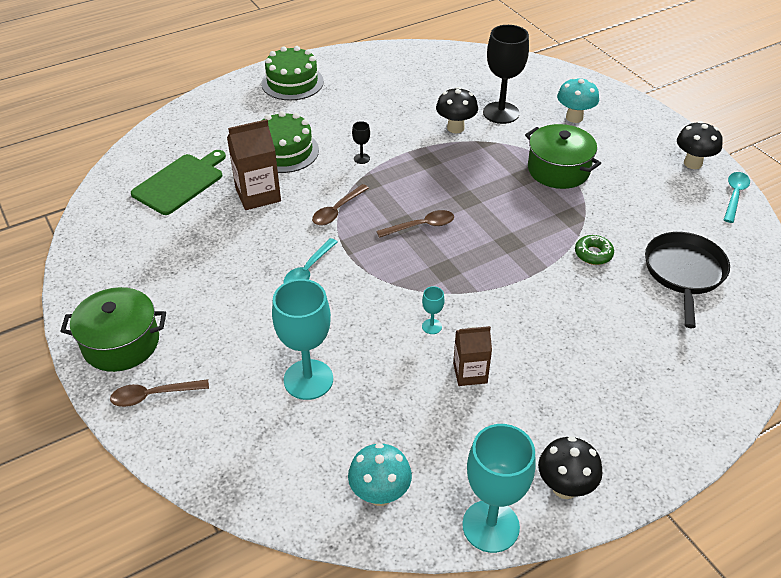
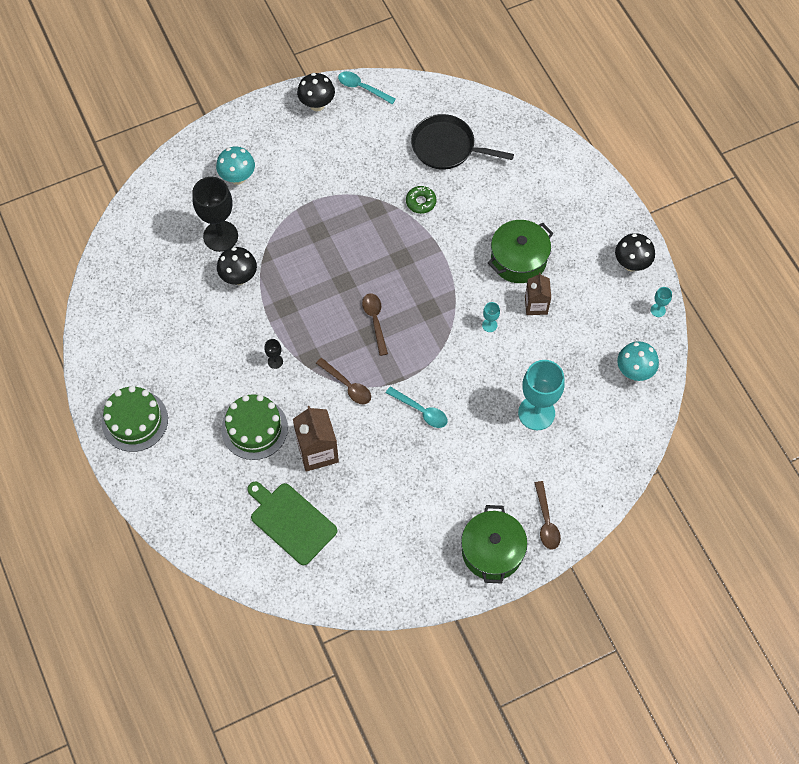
camera: 85 degrees left, 20 degrees up
turquoise goblet [462,424,536,553] -> turquoise goblet [651,287,672,317], size x0.43
green pot [525,124,601,189] -> green pot moved to [488,220,554,283]

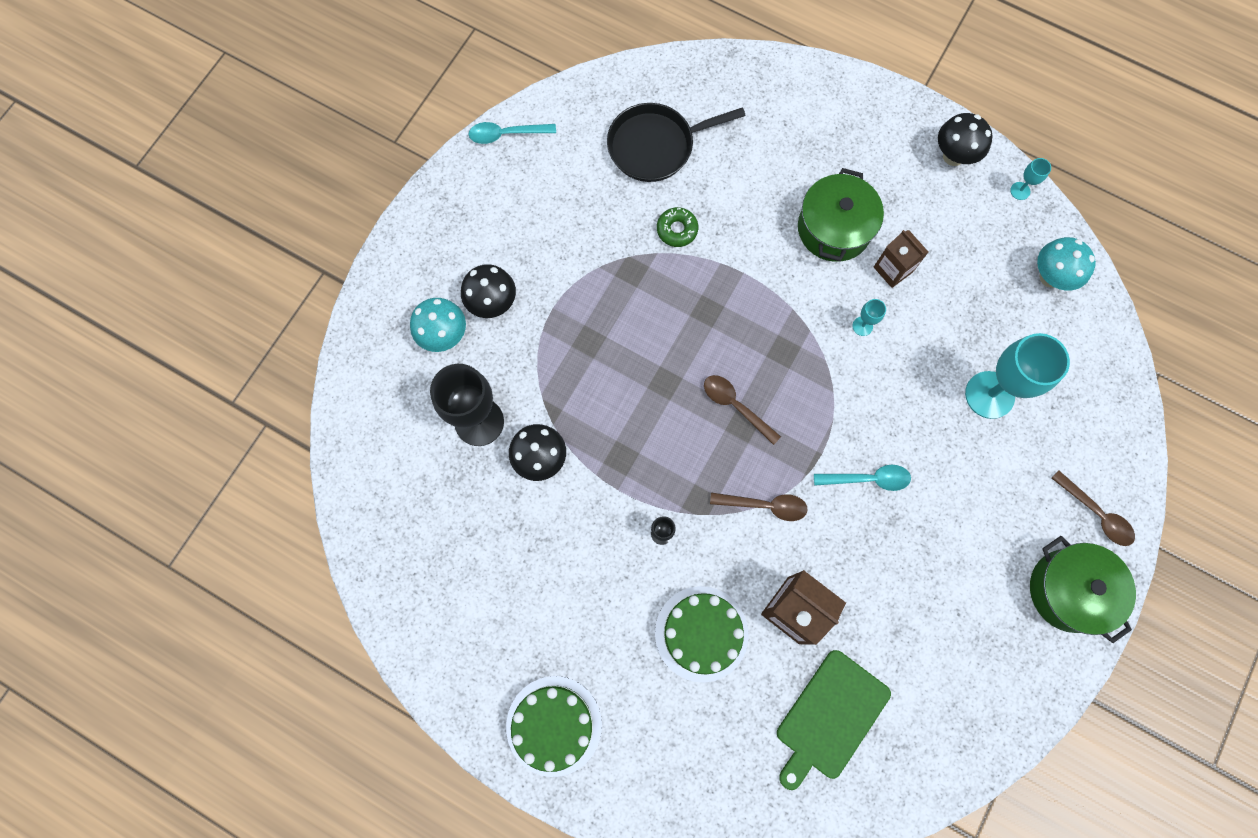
camera: 35 degrees left, 10 degrees up
green cutting board [247,482,337,565] -> green cutting board turned 60 degrees counterclockwise [777,650,891,790]
black mushroom [297,73,335,111] -> black mushroom moved to [461,264,516,318]

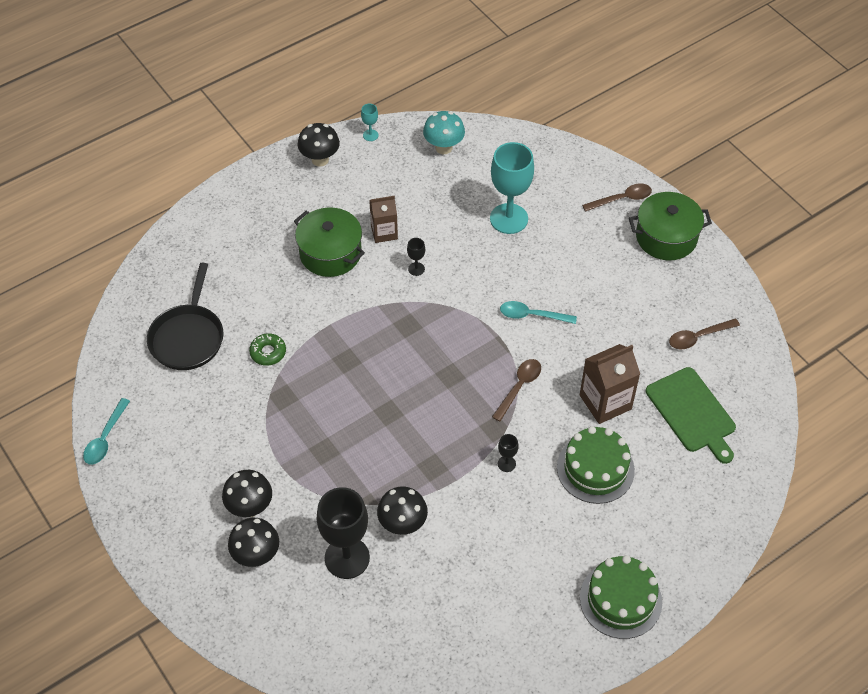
camera: 65 degrees left, 20 degrees down
turquoise mushroom [410,298,466,352] -> black mushroom [228,518,279,567]
brown spoon [704,375,781,445] -> brown spoon moved to [669,318,740,349]
turquoise spoon [814,465,911,491] -> turquoise spoon turned 105 degrees counterclockwise [500,301,577,324]
turquoise goblet [852,299,886,336] -> black goblet [407,238,425,276]

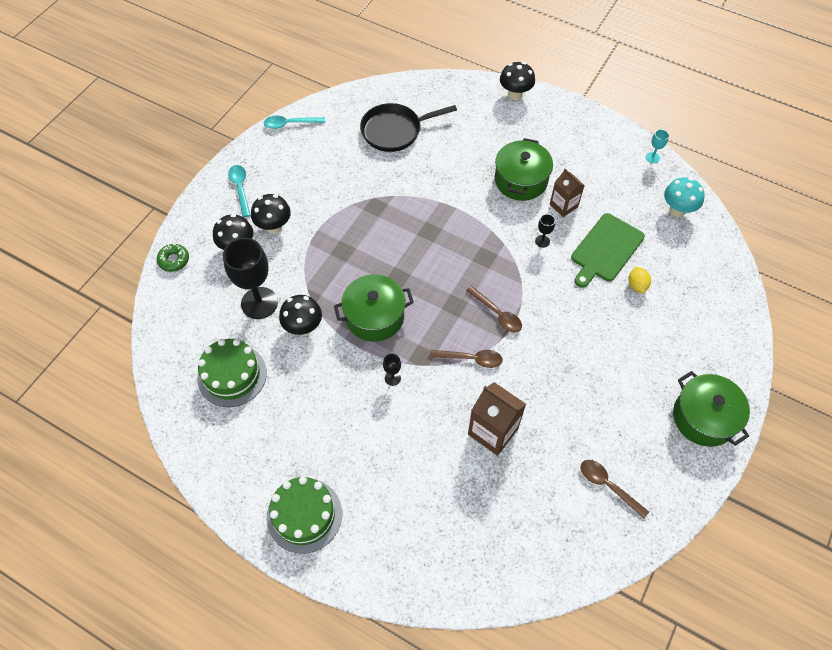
camera: 65 degrees right, 5 degrees up
green donut [249,333,286,366] -> green donut moved to [157,244,189,272]
black mushroom [298,123,340,167] -> black mushroom moved to [500,62,535,100]
turquoise goblet [490,142,534,234] -> yellow lemon [629,267,651,293]
turquoise spoon [500,301,577,324] -> turquoise spoon moved to [228,165,251,217]
green cake [557,426,635,504] -> green cake moved to [197,339,267,407]
brown spoon [582,184,652,212] -> brown spoon moved to [466,286,522,333]
green cutting board [646,367,736,464] -> green cutting board moved to [571,213,645,288]
none -> green pot [334,274,414,342]

